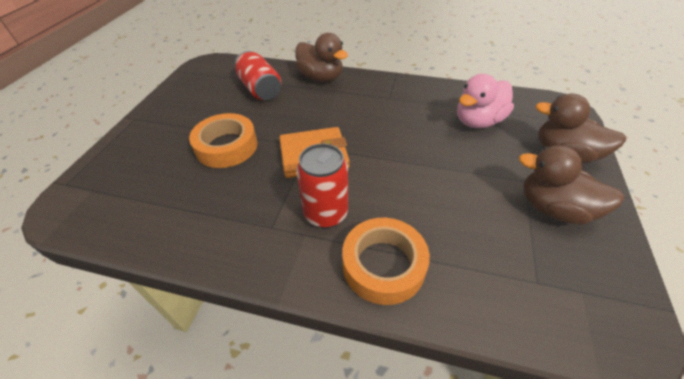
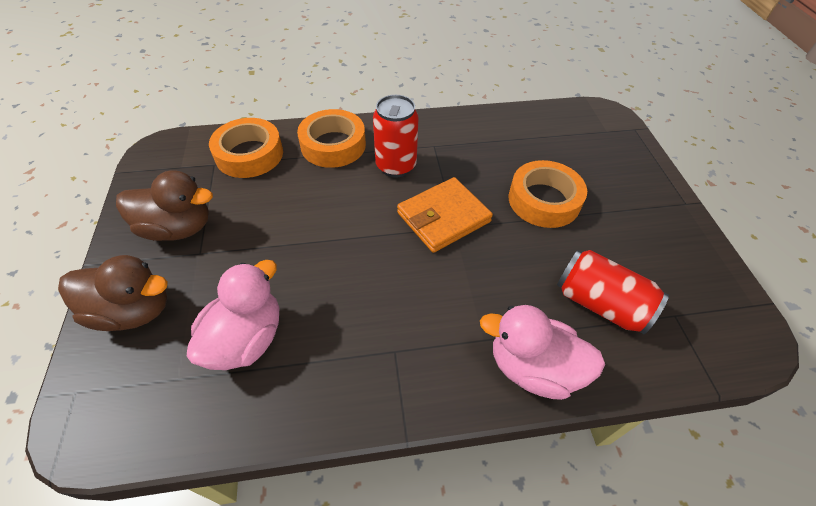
camera: 155 degrees right, 5 degrees up
brown duck [295,33,348,82] -> pink duck [480,305,605,400]
none -> orange tape [209,118,283,178]

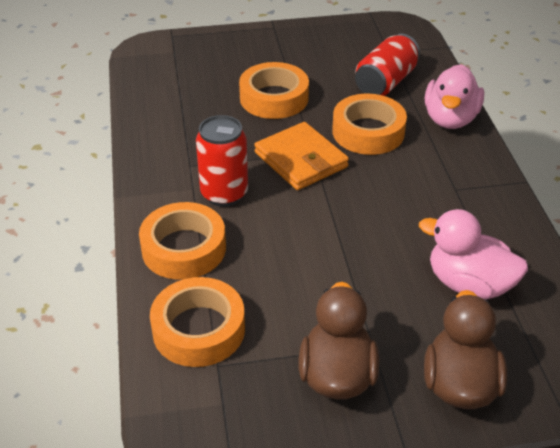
camera: 90 degrees left, 10 degrees down
none -> orange tape [332,94,407,155]

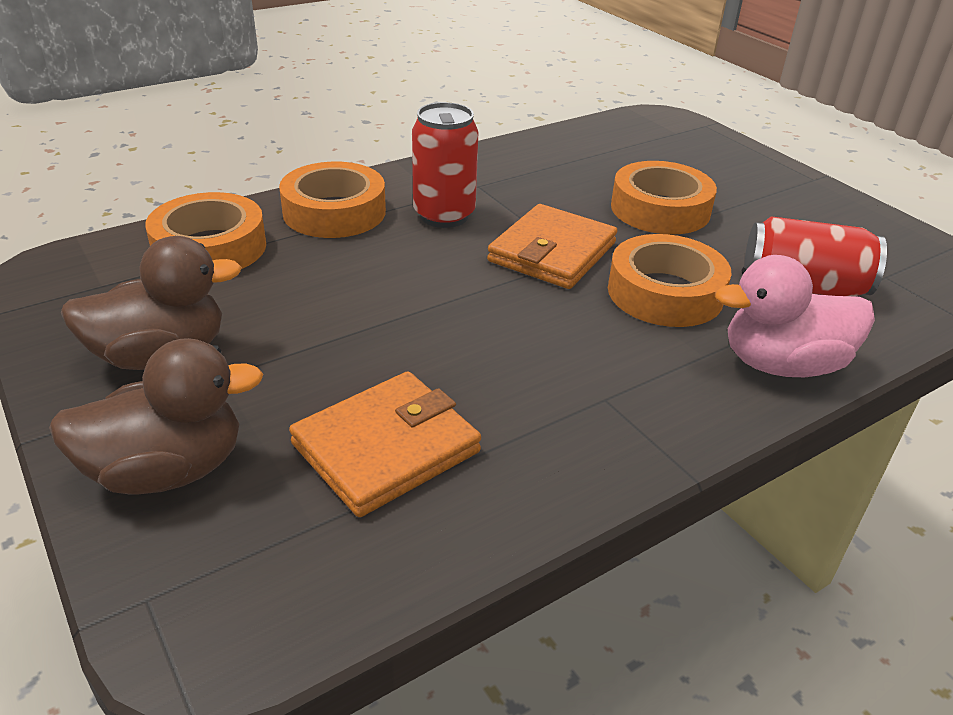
camera: 65 degrees right, 5 degrees down
pink duck [419,209,528,300] -> orange wallet [289,371,481,517]

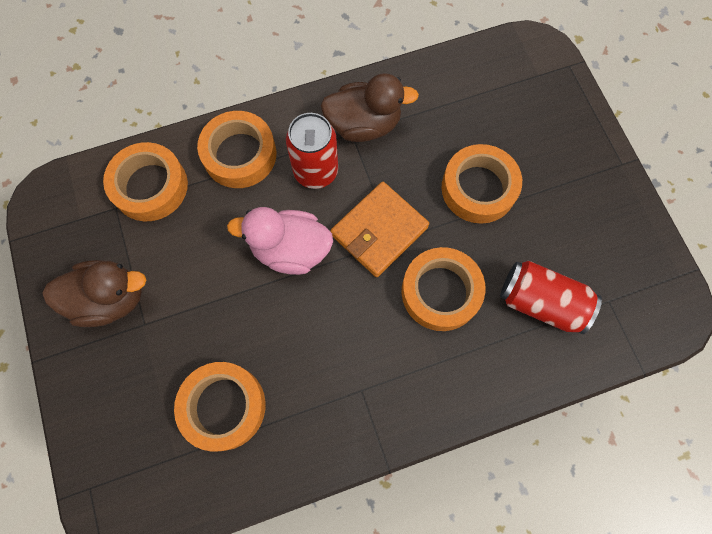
camera: 15 degrees right, 35 degrees up
brown duck [49,338,264,495] -> brown duck moved to [320,73,419,142]
orange wallet [289,371,481,517] -> orange tape [174,362,266,452]
pink duck [715,255,875,377] -> pink duck moved to [227,207,333,275]

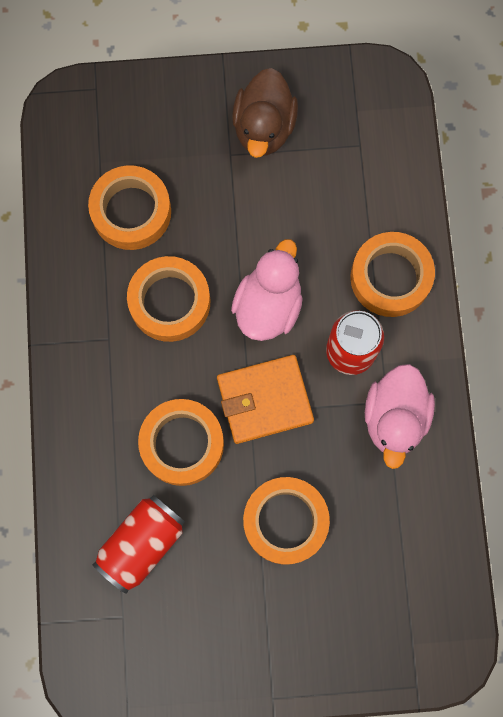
camera: 105 degrees right, 5 degrees up
orange tape [103,142,188,221] -> orange tape moved to [127,256,210,342]
brown duck [320,73,419,142] -> pink duck [365,364,435,469]
orange wallet [330,182,429,277] -> orange wallet turned 75 degrees counterclockwise [217,355,314,444]

